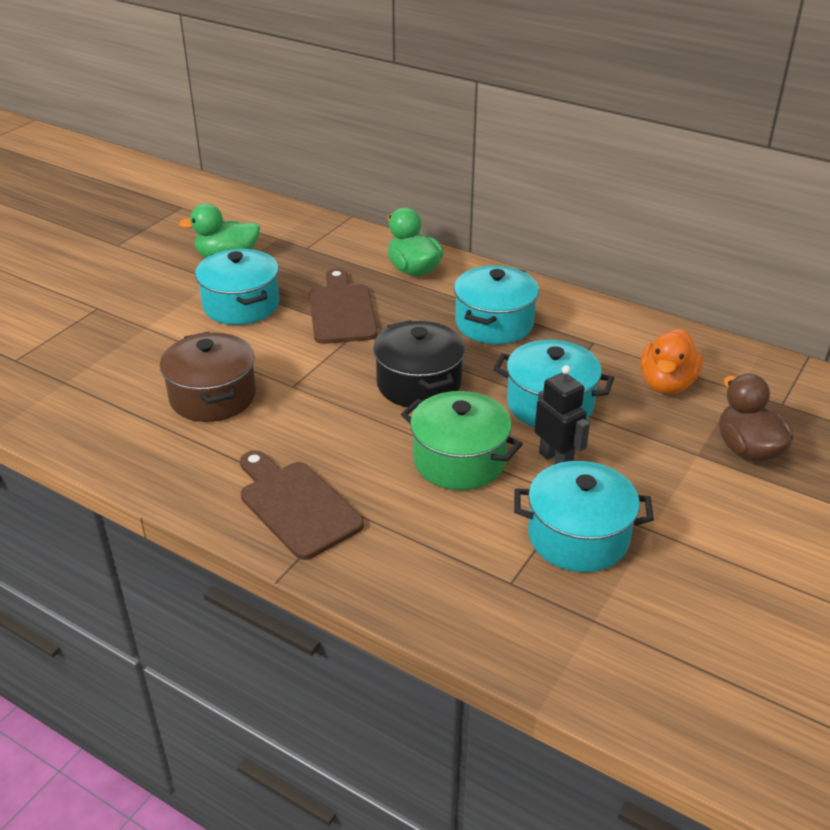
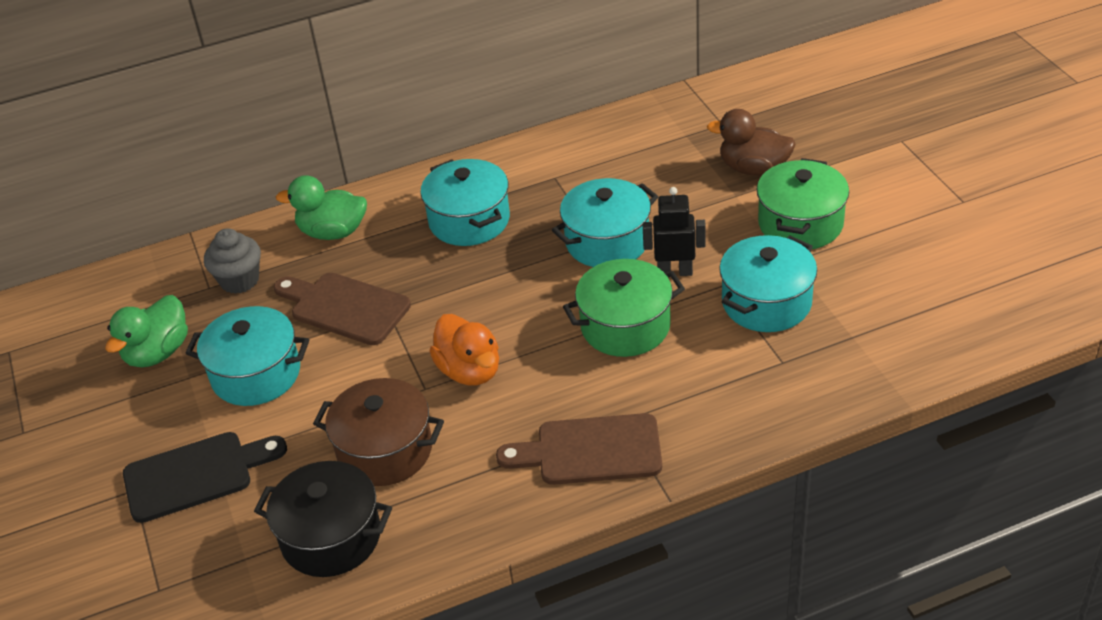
camera: 50 degrees left, 5 degrees up
black pot [373,320,465,407] -> black pot moved to [254,461,392,577]
orange duck [641,329,703,394] -> orange duck moved to [429,314,499,386]
none -> black cutting board [123,432,287,523]
none -> grey cupcake [204,228,261,294]
none -> green pot [757,158,849,249]

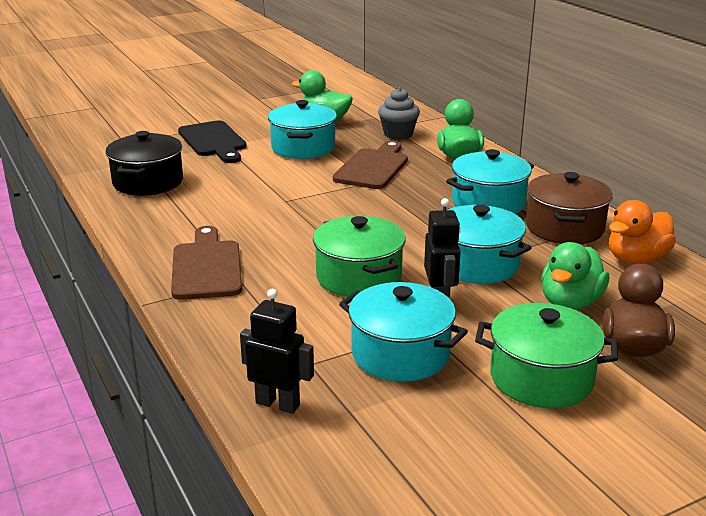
camera: 80 degrees right, 15 degrees down
brown pot [313,378,444,486] -> brown pot moved to [526,172,613,244]
orange duck [429,314,499,386] -> orange duck moved to [609,200,676,264]
none -> black robot [240,289,314,414]
none -> green duck [541,242,609,310]

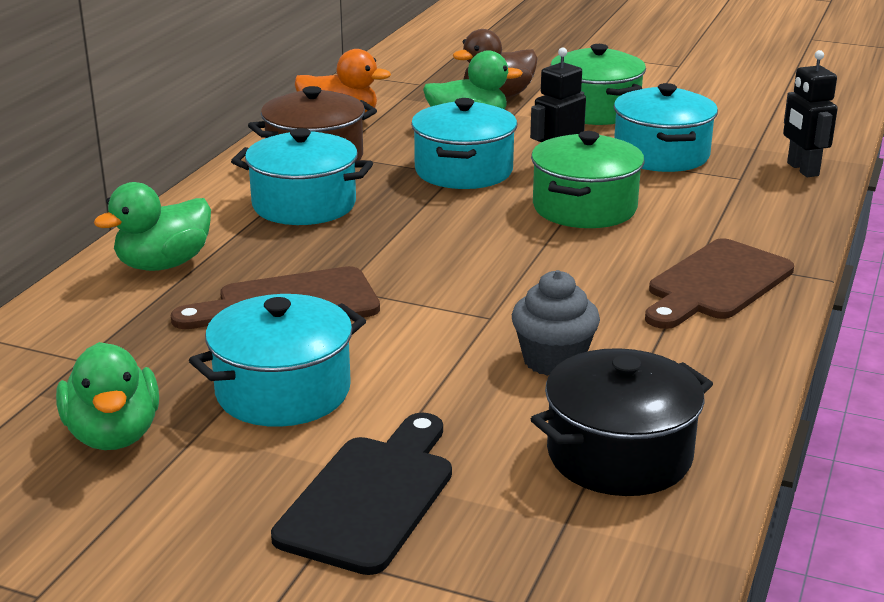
camera: 130 degrees left, 0 degrees up
grey cupcake [378,88,420,140] -> grey cupcake moved to [512,270,600,376]

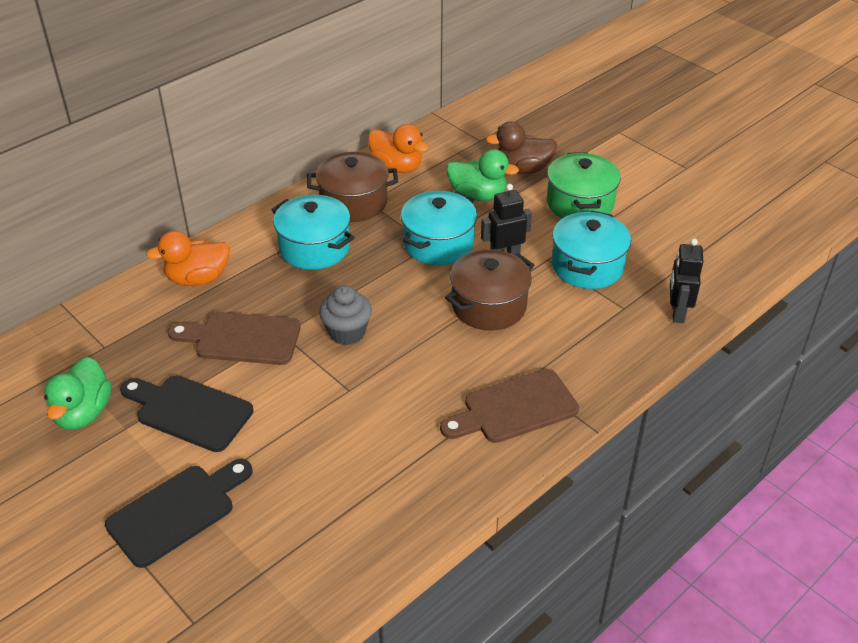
camera: 25 degrees right, 15 degrees up
green duck [94,182,211,271] -> orange duck [146,231,230,286]
turquoise pot [189,294,366,427] -> black cutting board [120,376,253,452]
grey cupcake [512,270,600,376] -> grey cupcake moved to [319,286,372,345]
green pot [531,131,644,228] -> brown pot [445,249,534,330]
black pot [531,348,713,496] -> none

